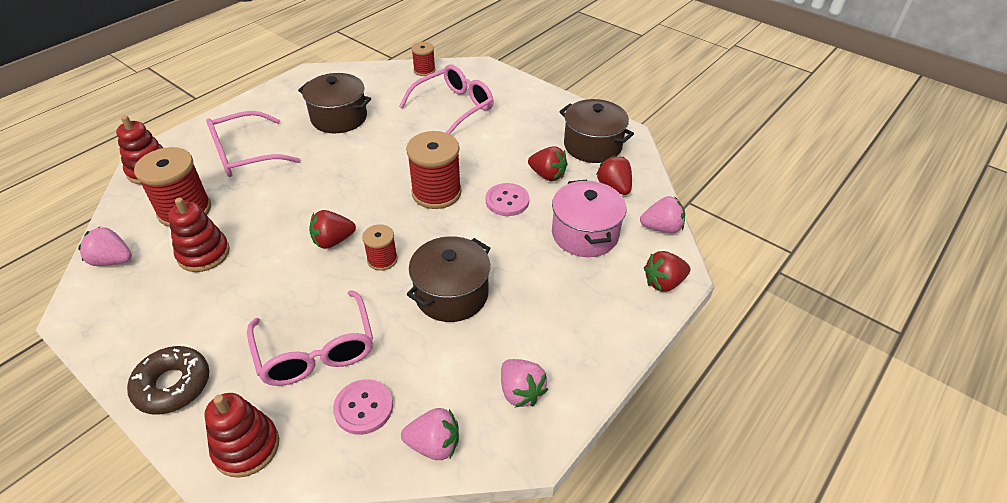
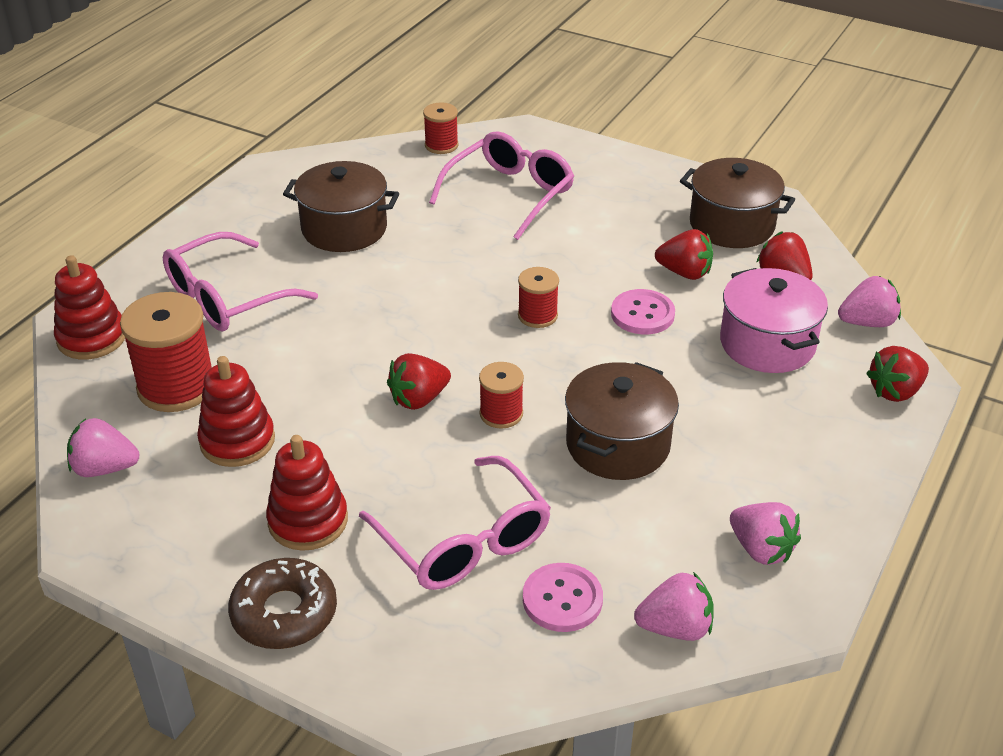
camera: 10 degrees left, 5 degrees down
red stacking toy [204,393,279,478] -> red stacking toy moved to [266,435,348,551]
red spool [406,131,462,209] -> red spool [518,267,559,328], size x0.55

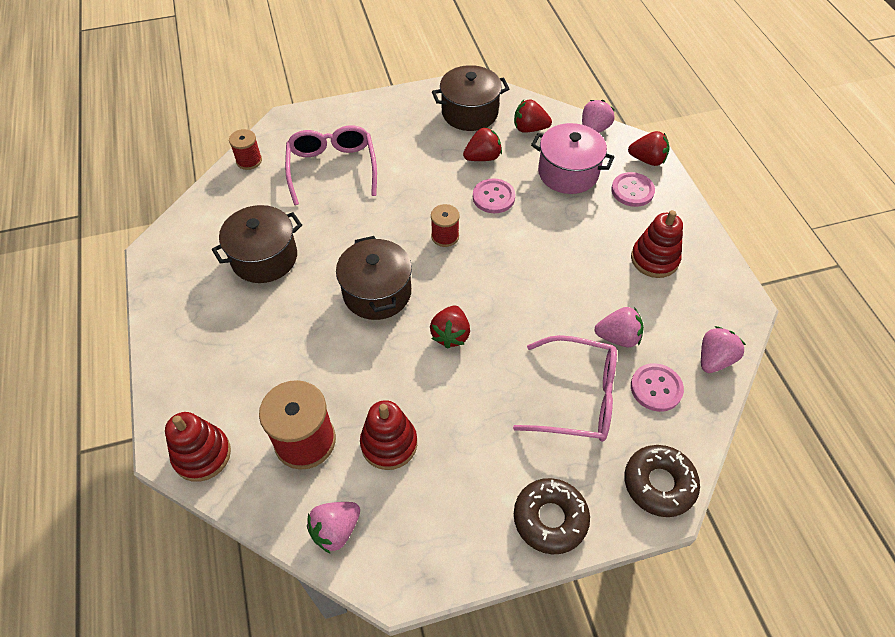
camera: 45 degrees left, 15 degrees up
pink glasses [163,232,318,331] -> none
red stacking toy [266,435,348,551] -> red stacking toy moved to [631,210,683,278]
red spool [479,362,524,429] -> none
brown pot [565,362,679,480] -> brown pot moved to [336,236,412,320]
pink strawberry [730,502,801,565] -> pink strawberry moved to [594,307,644,347]
red strawberry [866,346,929,402] -> red strawberry turned 90 degrees counterclockwise [628,131,670,166]
none -> pink button [611,172,655,207]
none -> brown donut [624,445,700,517]

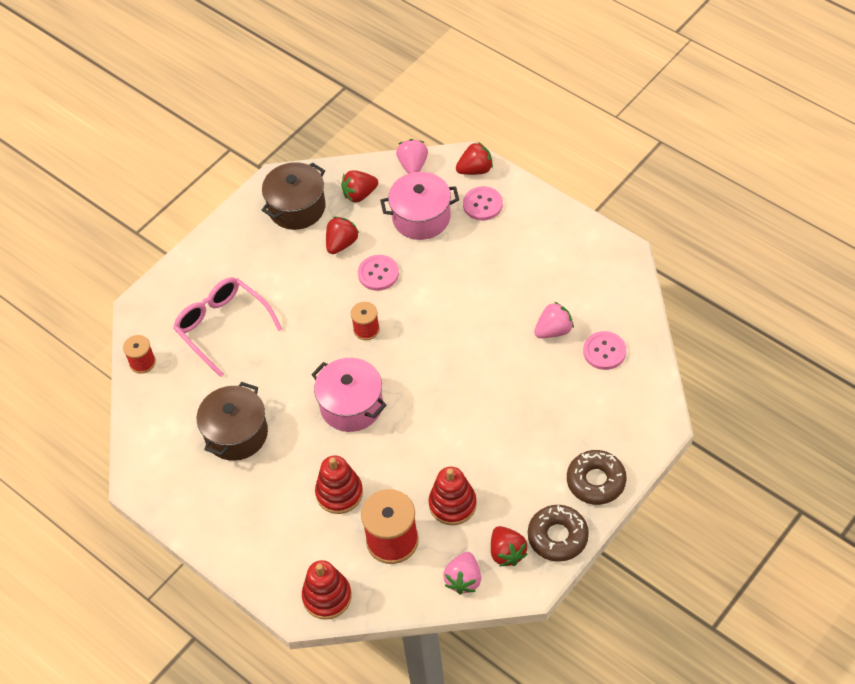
camera: 30 degrees left, 0 degrees up
brown pot [336,236,412,320] -> pink pot [311,358,387,432]
red strawberry [430,305,470,349] -> red strawberry moved to [491,526,528,567]
pink glasses [513,335,617,442] -> none
brown donut [624,445,700,517] -> brown donut moved to [528,505,589,562]
red stacking toy [631,210,683,278] -> red stacking toy moved to [315,456,363,514]
pink strawberry [701,326,746,373] -> none

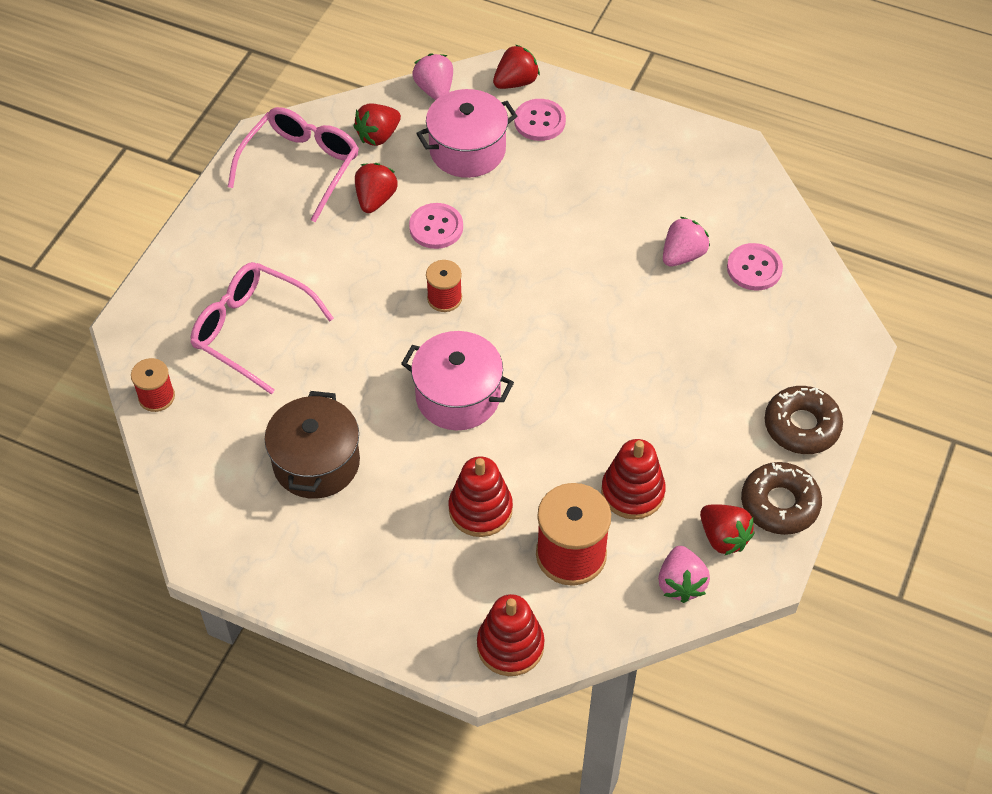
camera: 20 degrees left, 0 degrees up
brown pot [262,162,326,230] -> pink glasses [228,107,359,222]

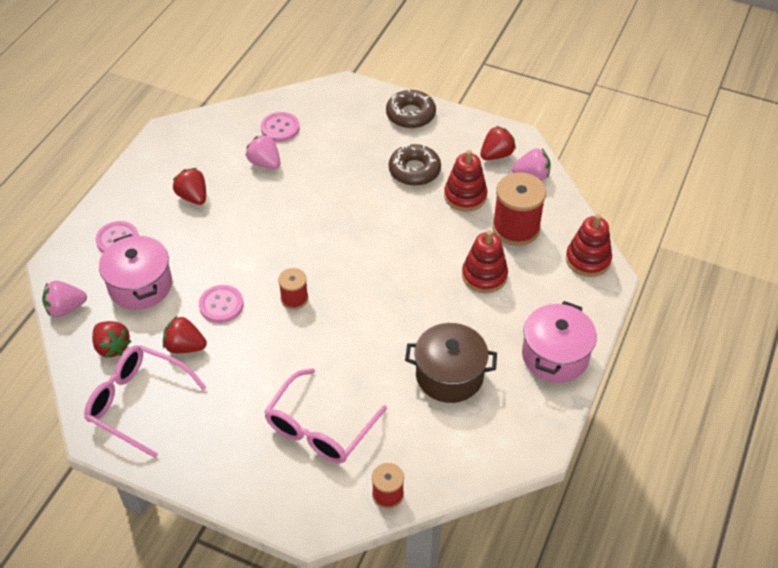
camera: 90 degrees left, 5 degrees down
pink pot [401,331,514,430] -> pink pot moved to [522,301,597,383]
red strawberry [493,44,540,89] -> red strawberry moved to [173,168,206,205]
brown donut [741,462,822,535] -> brown donut moved to [389,144,441,186]

